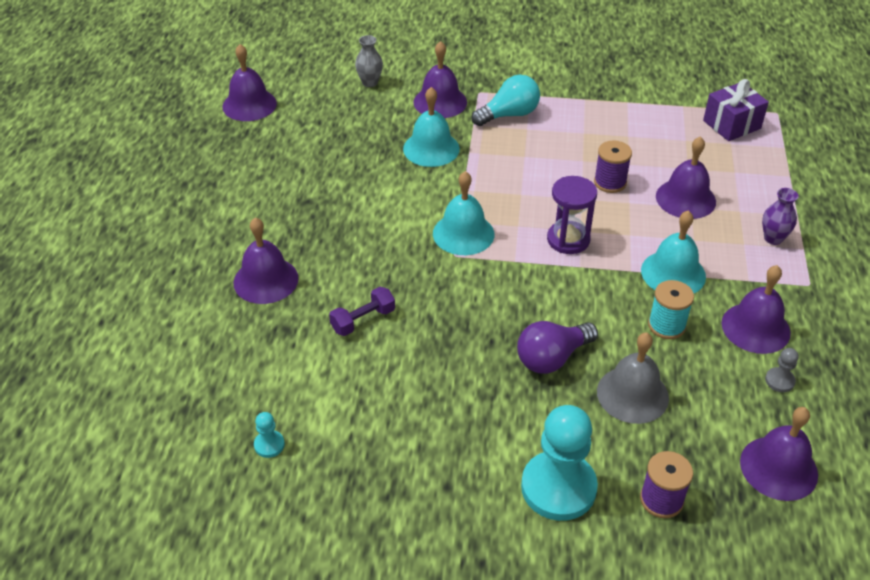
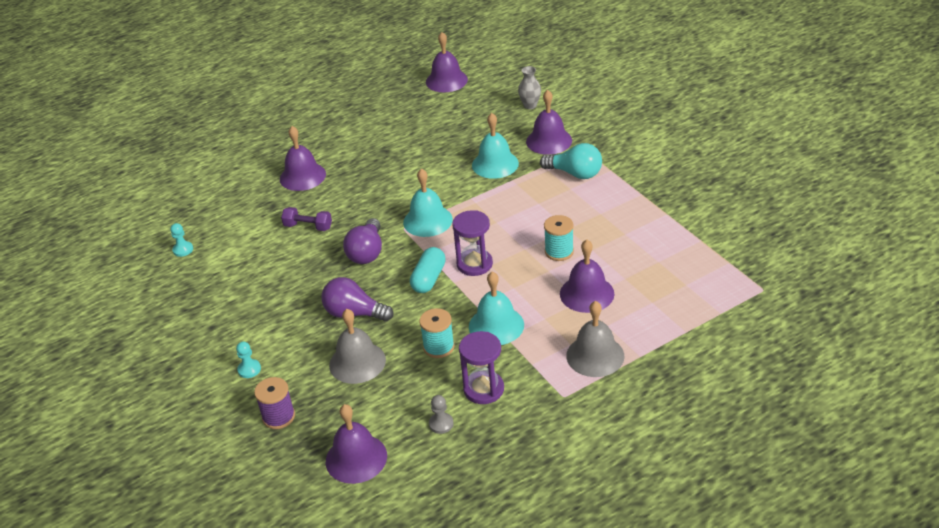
camera: 55 degrees right, 5 degrees down
turquoise pawn [521,405,598,521] -> turquoise pawn [236,342,261,378], size x0.42
purple spool [594,141,632,193] -> turquoise spool [544,215,574,261]
purple gift [703,79,769,141] -> none
purple bell [721,265,791,354] -> purple hourglass [459,331,504,404]
purple vase [762,188,799,245] -> grey bell [566,301,625,377]
none -> purple light bulb [343,218,382,264]
none -> turquoise capsule [410,247,446,293]

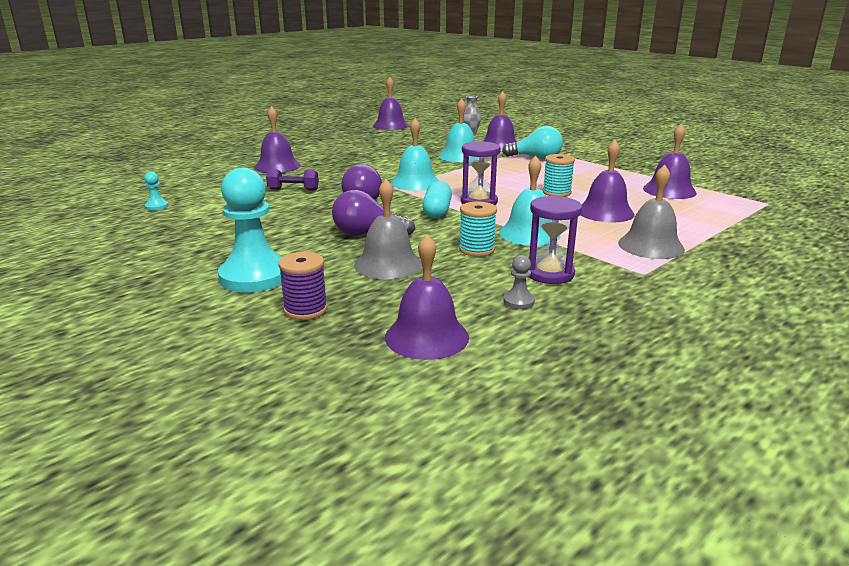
camera: 15 degrees left, 15 degrees down
turquoise pawn [236,342,261,378] -> turquoise pawn [218,168,282,292], size x2.40
none -> purple bell [643,124,697,199]

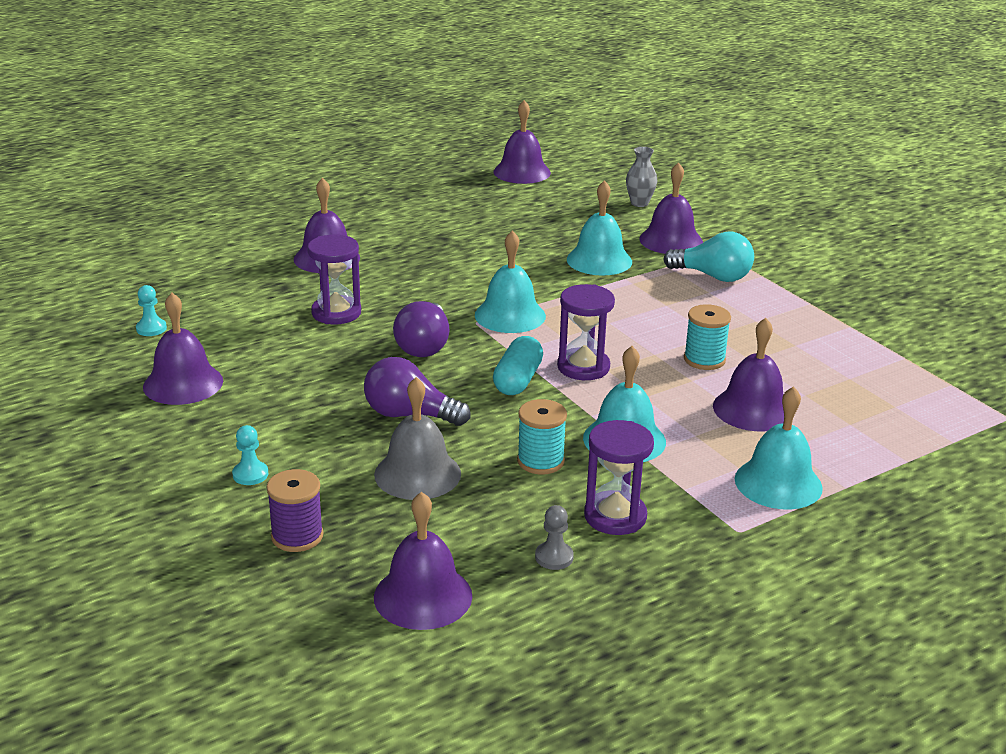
camera: 10 degrees right, 5 degrees up
turquoise pawn [218,168,282,292] -> turquoise pawn [232,425,268,485], size x0.42
purple dumbbell [266,169,319,191] -> purple hourglass [307,235,361,324]
grey bell [618,165,685,259] -> turquoise bell [735,386,823,510]
purple bell [643,124,697,199] -> purple bell moved to [143,293,223,405]

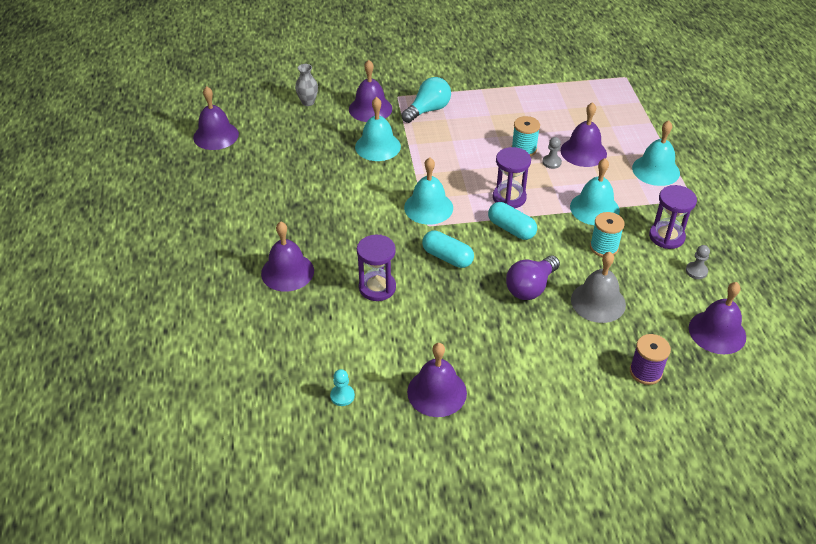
camera: 65 degrees left, 15 degrees up
turquoise pawn [232,425,268,485] -> none
purple light bulb [393,301,450,357] -> turquoise capsule [422,230,474,268]
none -> grey pawn [542,137,562,169]

